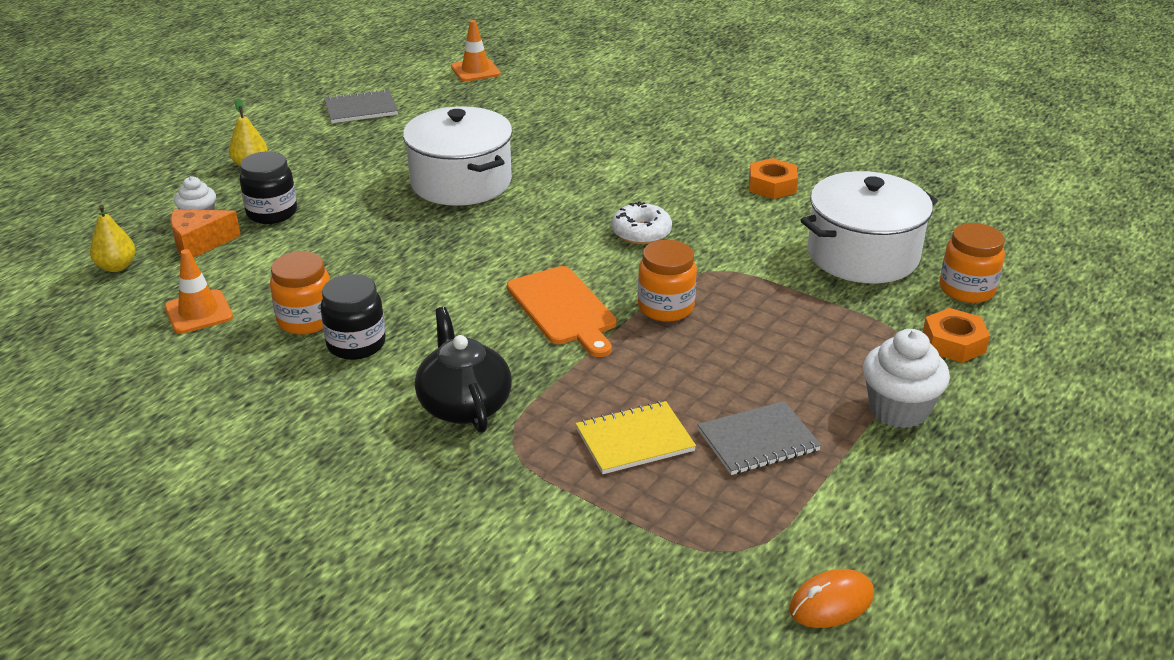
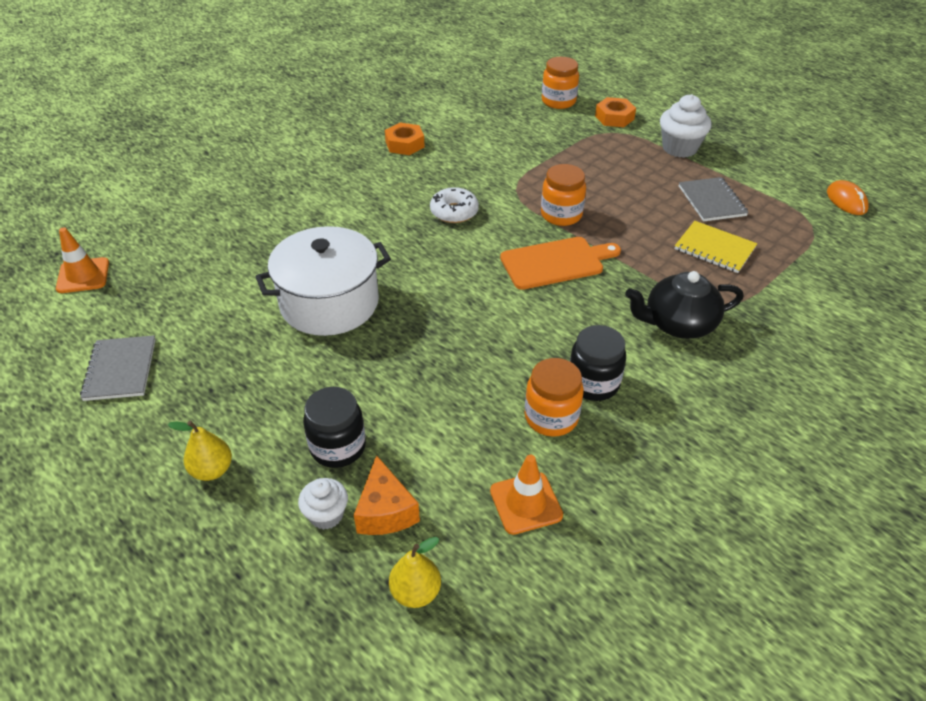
camera: 80 degrees left, 10 degrees up
yellow notebook [575,401,696,474] -> yellow notebook turned 45 degrees counterclockwise [675,221,757,273]
white pot [800,171,938,283] -> none

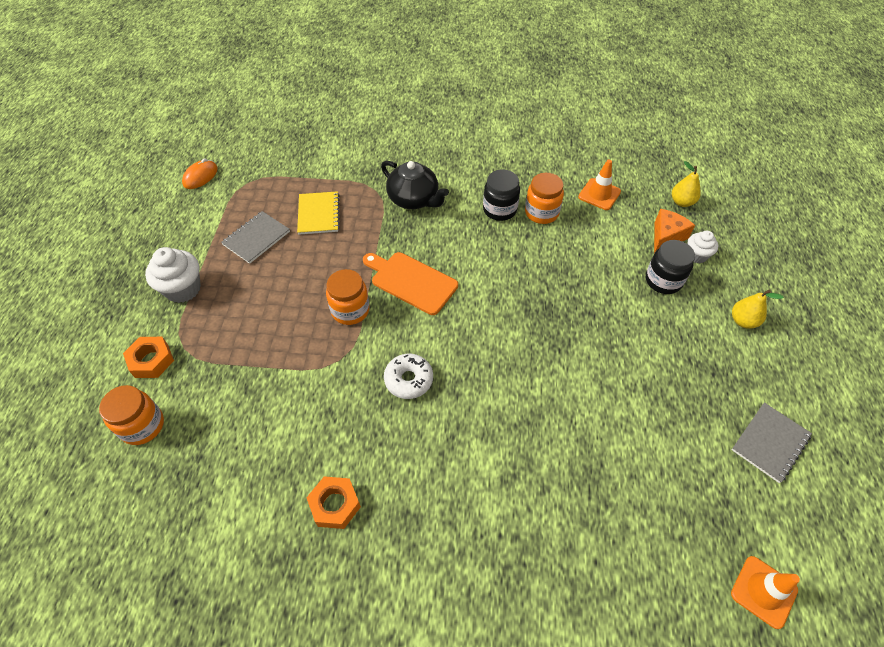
camera: 130 degrees left, 10 degrees up
white pot [255,226,391,336] -> none

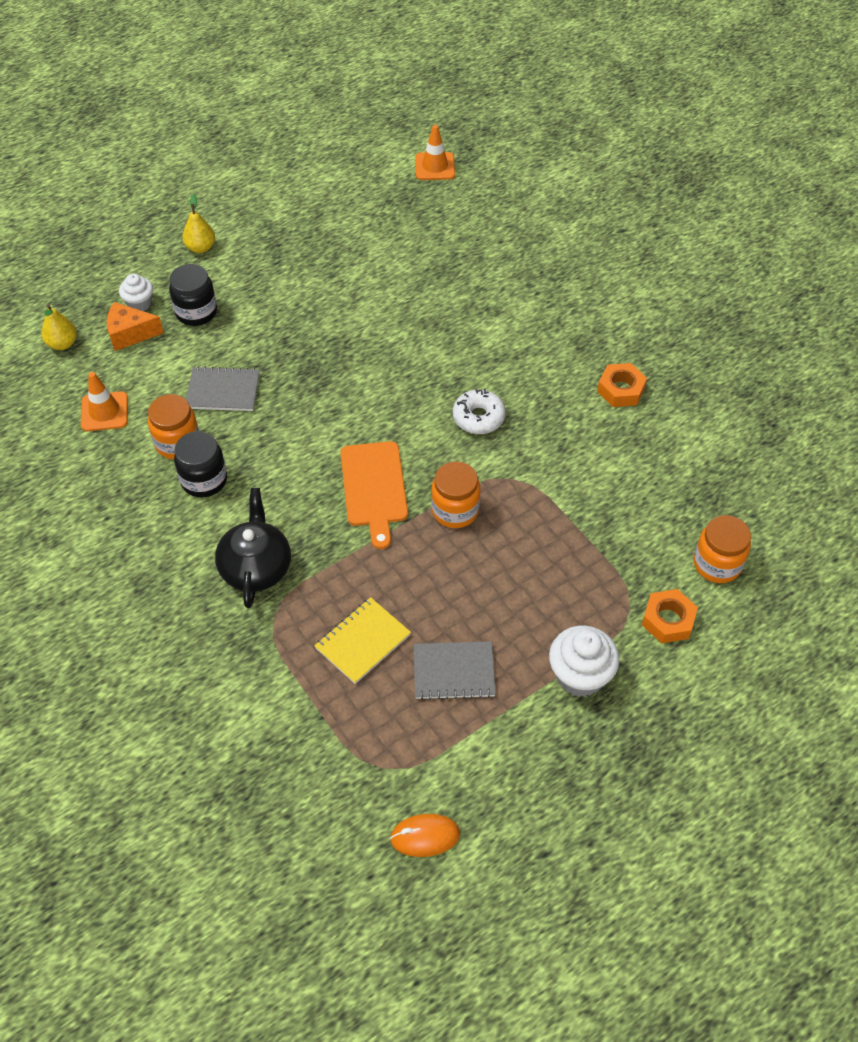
camera: 130 degrees left, 0 degrees up
grey notebook [732,402,812,483] -> grey notebook moved to [186,366,259,411]

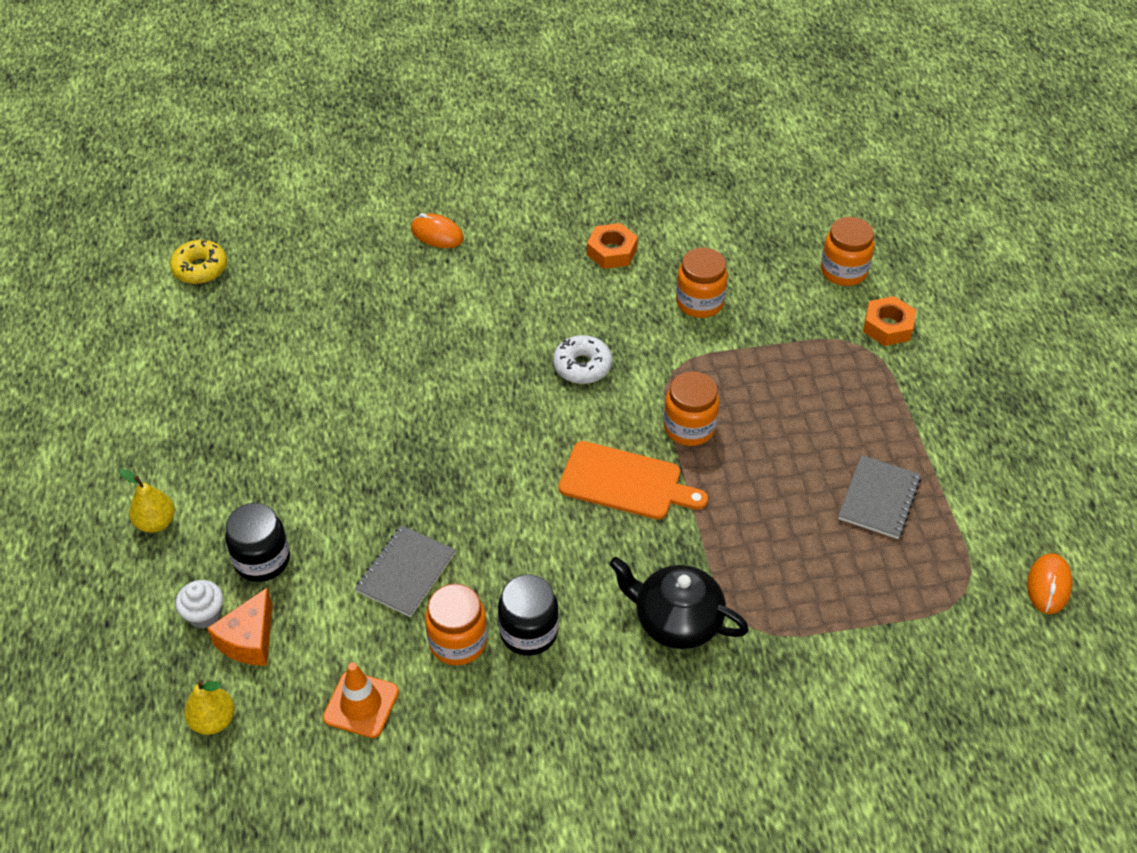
camera: 65 degrees left, 5 degrees down
yellow notebook [314,597,411,684] -> none
orange traffic cone [415,125,455,180] -> yellow donut [170,240,227,284]
white cupcake [549,626,619,697] -> none
none -> orange mouse [411,213,464,248]
none -> orange jar [676,248,728,318]

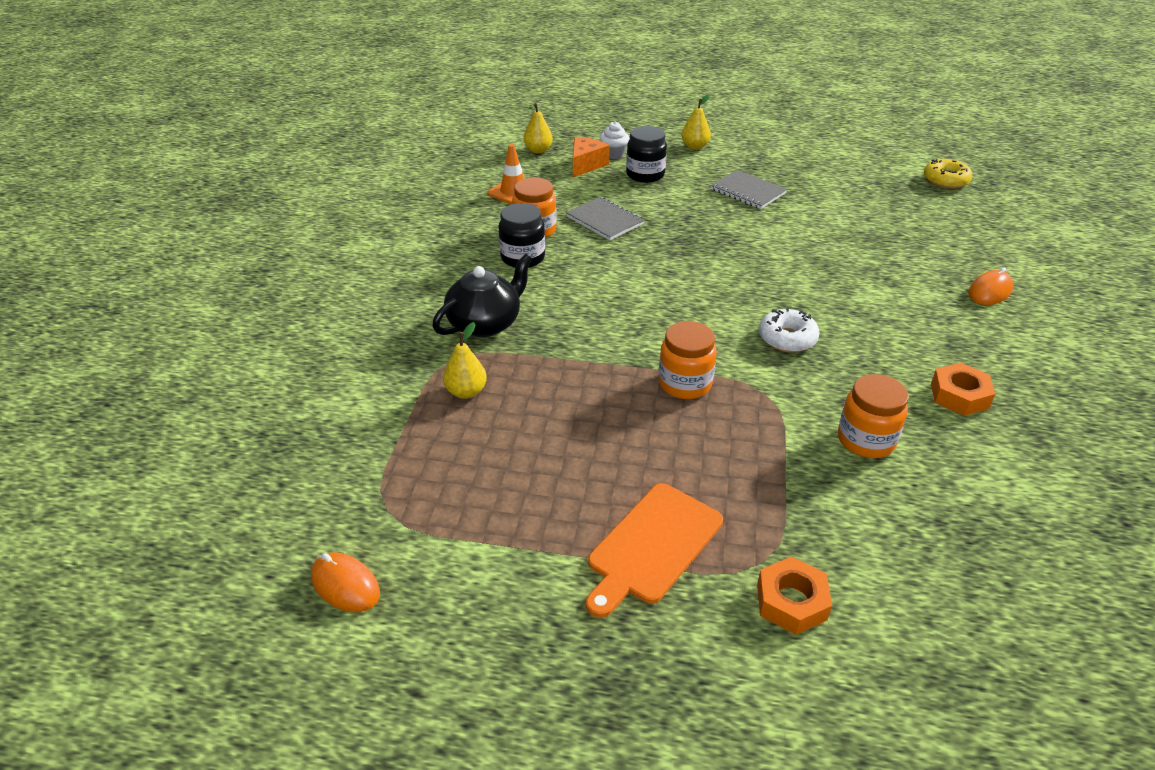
camera: 110 degrees right, 10 degrees down
orange cheese [207,588,273,666] -> orange cheese turned 75 degrees clockwise [573,137,610,177]
orange cutting board [559,441,708,519] -> orange cutting board moved to [586,483,723,618]
orange jar [821,217,875,286] -> none
grey notebook [838,455,921,539] -> grey notebook moved to [711,170,787,209]
none -> yellow pear [443,322,487,399]

